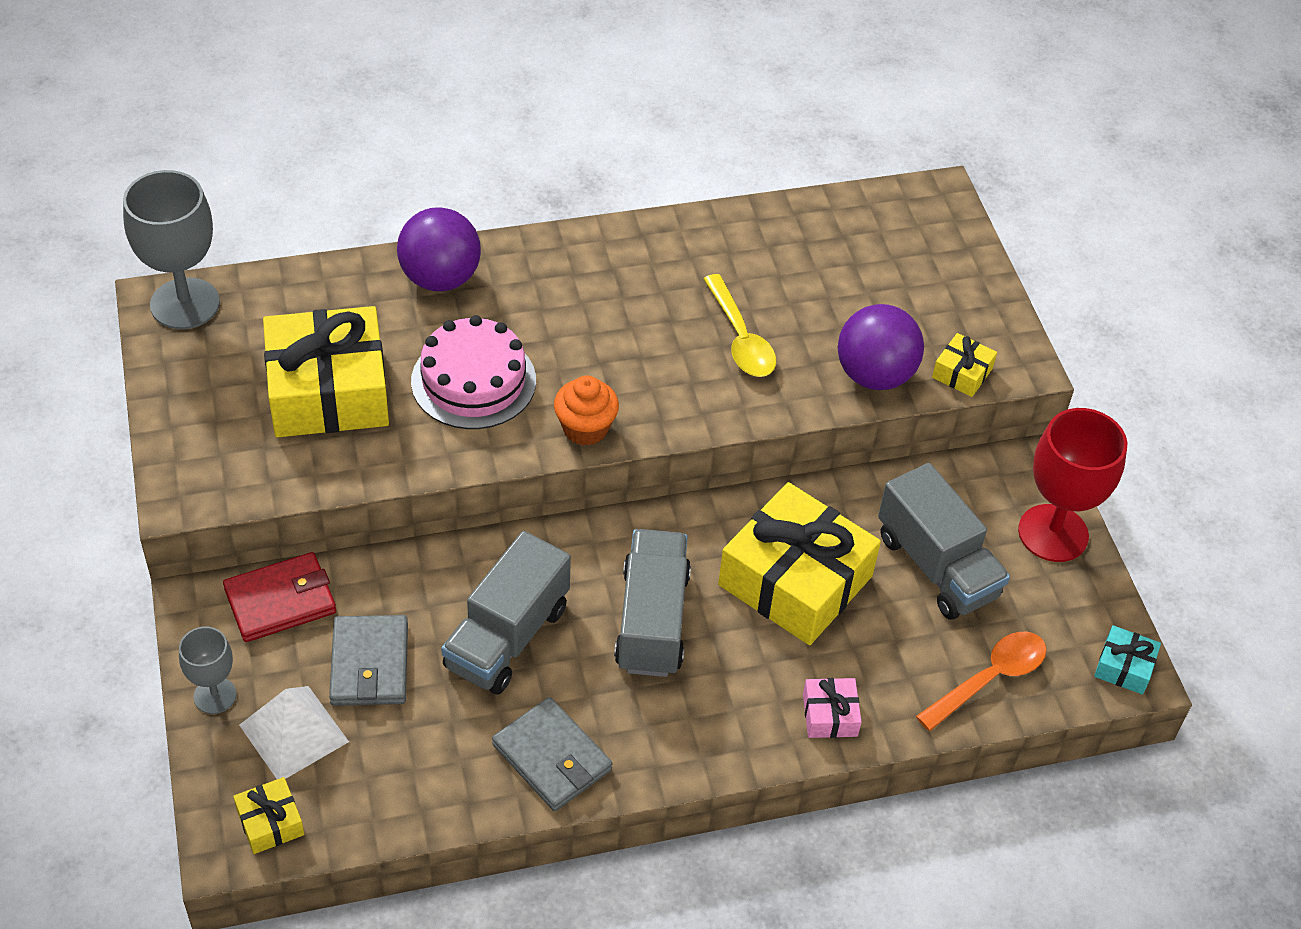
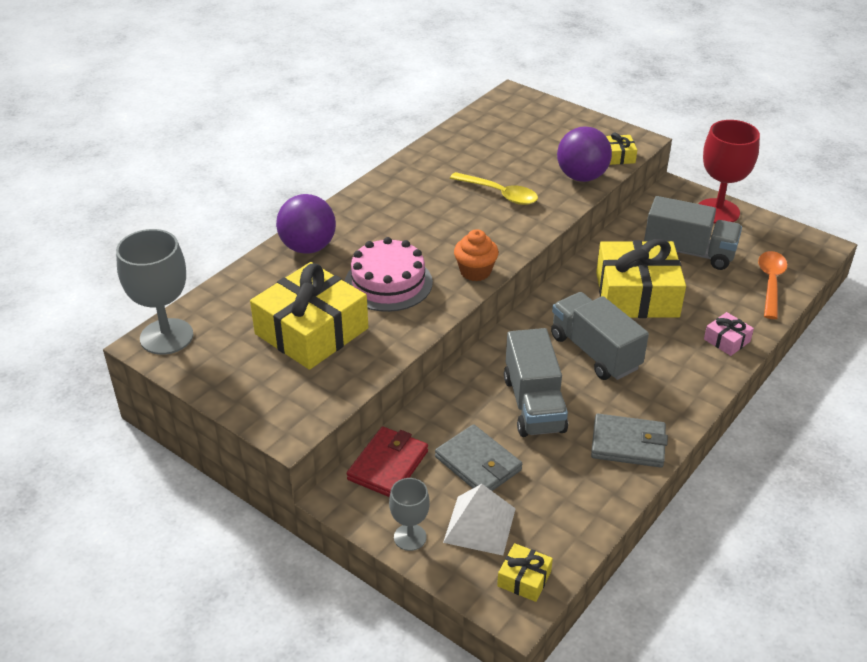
camera: 35 degrees left, 10 degrees down
turquoise gift [1094,625,1161,695] -> none

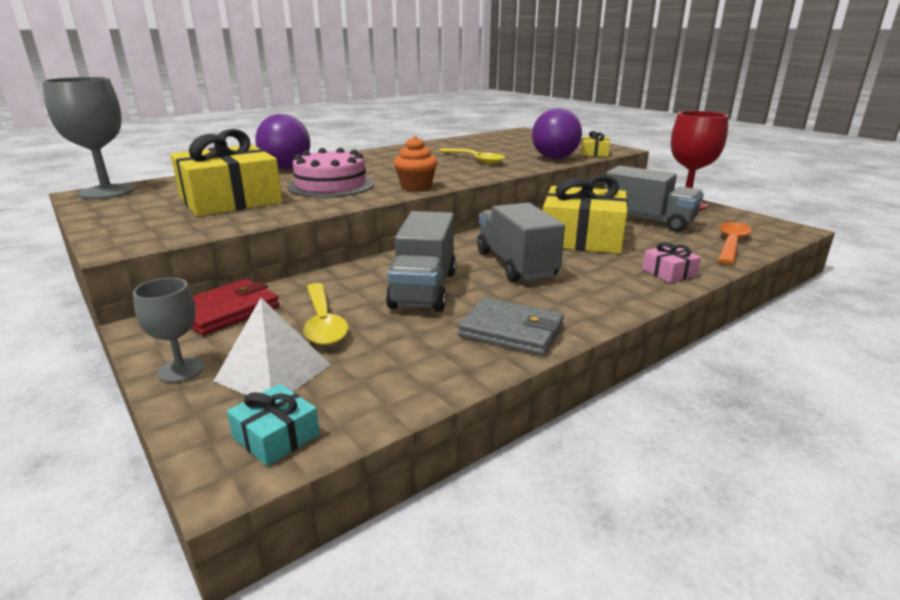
camera: 15 degrees right, 15 degrees down
grey wallet [435,424,522,491] -> yellow spoon [303,283,348,345]
yellow gift [497,543,553,602] -> turquoise gift [227,384,320,466]

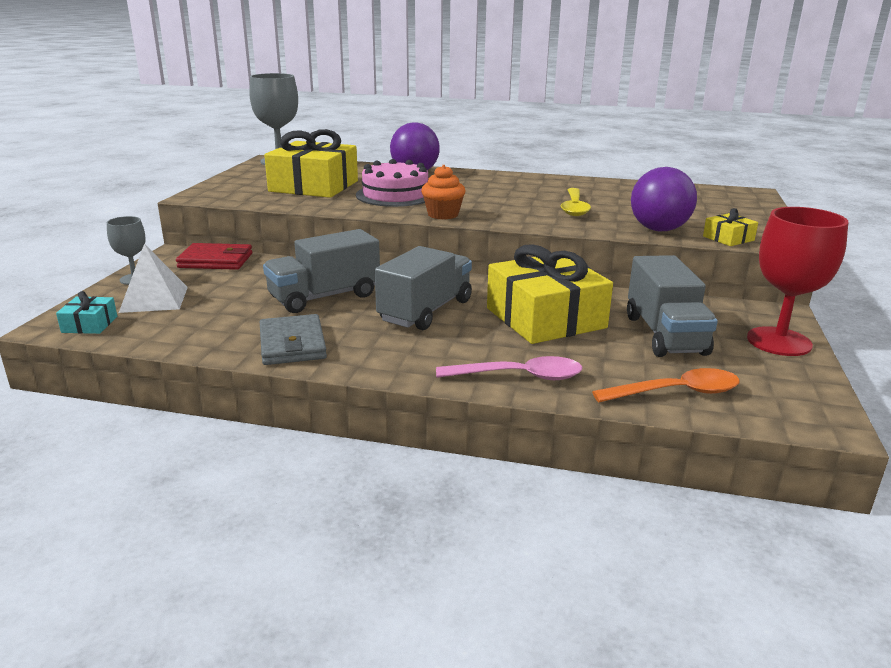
camera: 50 degrees right, 0 degrees up
yellow spoon [303,283,348,345] -> none
pink gift [642,242,701,283] -> pink spoon [436,356,582,380]

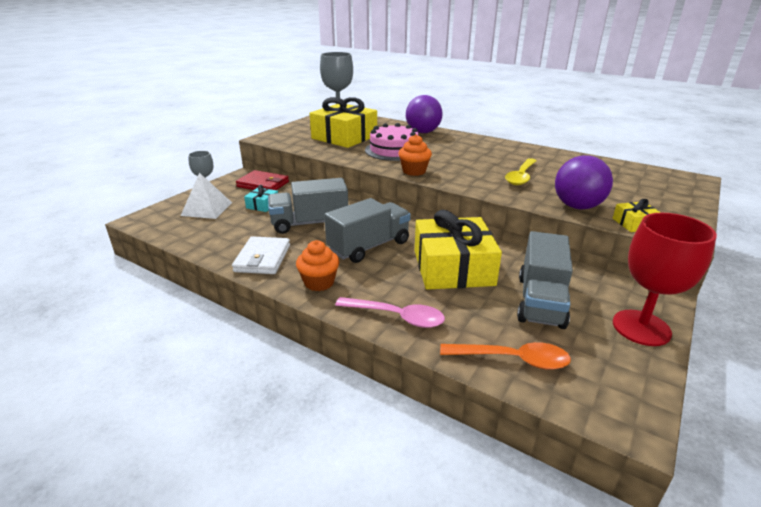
camera: 20 degrees right, 5 degrees up
turquoise gift [56,291,117,334] -> turquoise gift moved to [244,185,278,212]
grey wallet [260,314,327,365] -> white wallet [232,236,290,274]
none -> orange cupcake [296,240,339,291]

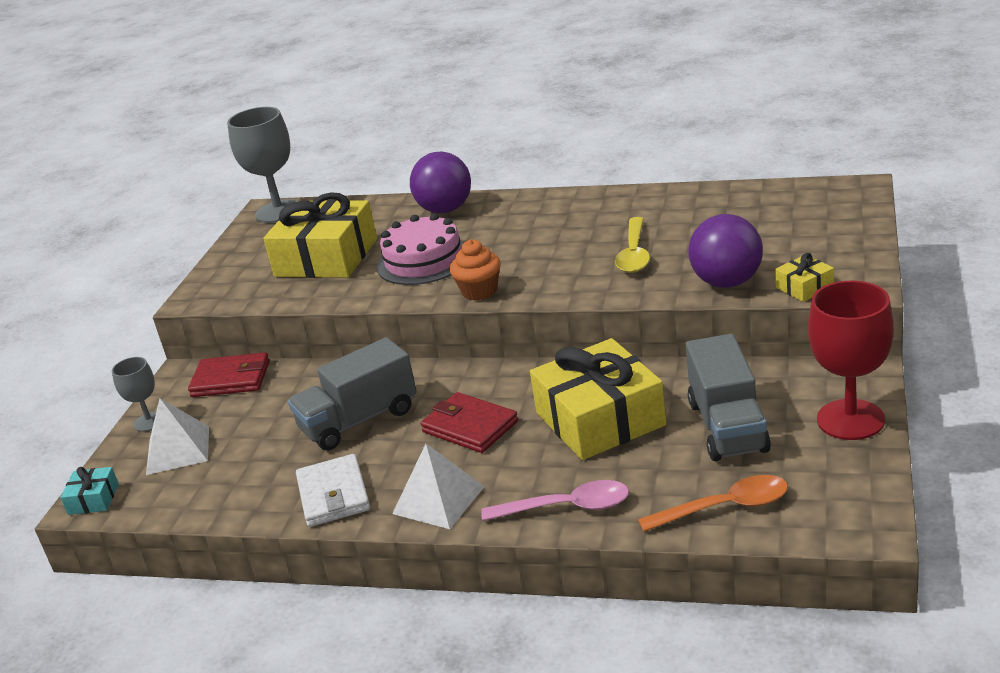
camera: 15 degrees left, 0 degrees up
turquoise gift [244,185,278,212] -> turquoise gift moved to [60,467,119,515]
orange cupcake [296,240,339,291] -> white pyramid [392,444,484,529]
grey truck [324,198,411,263] -> red wallet [421,392,518,453]

